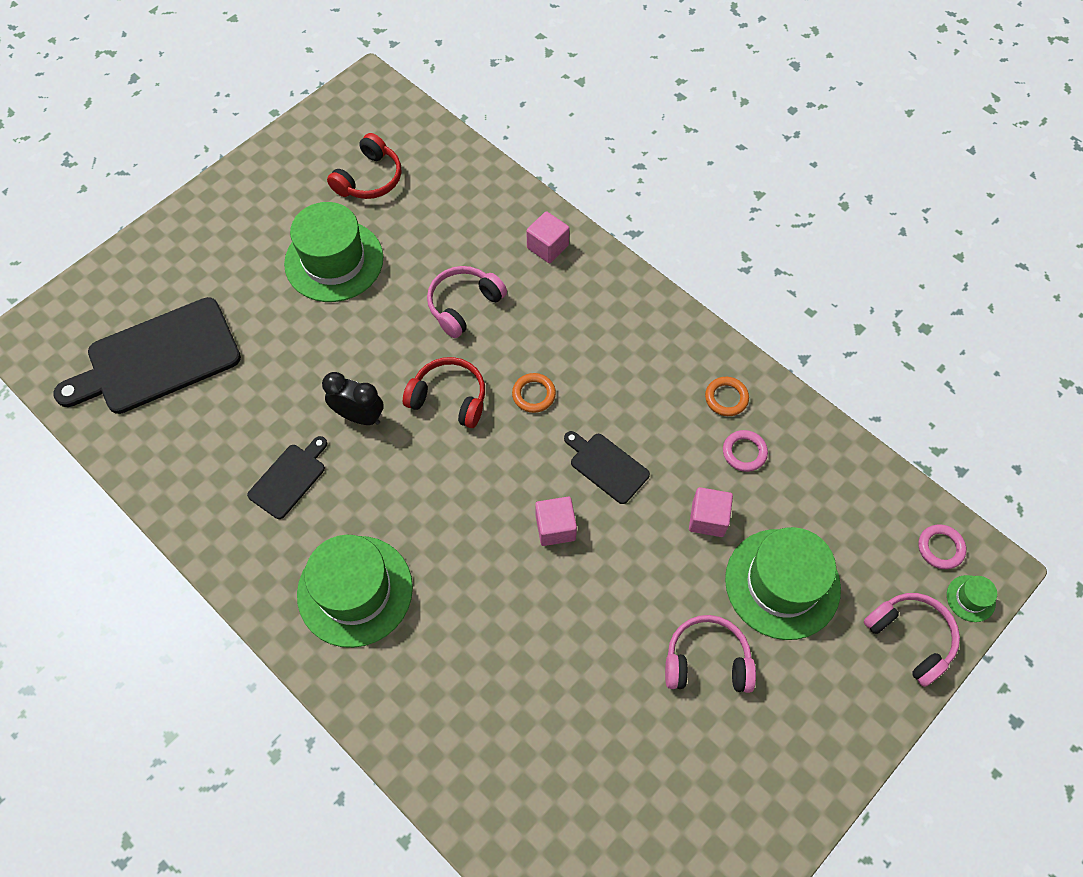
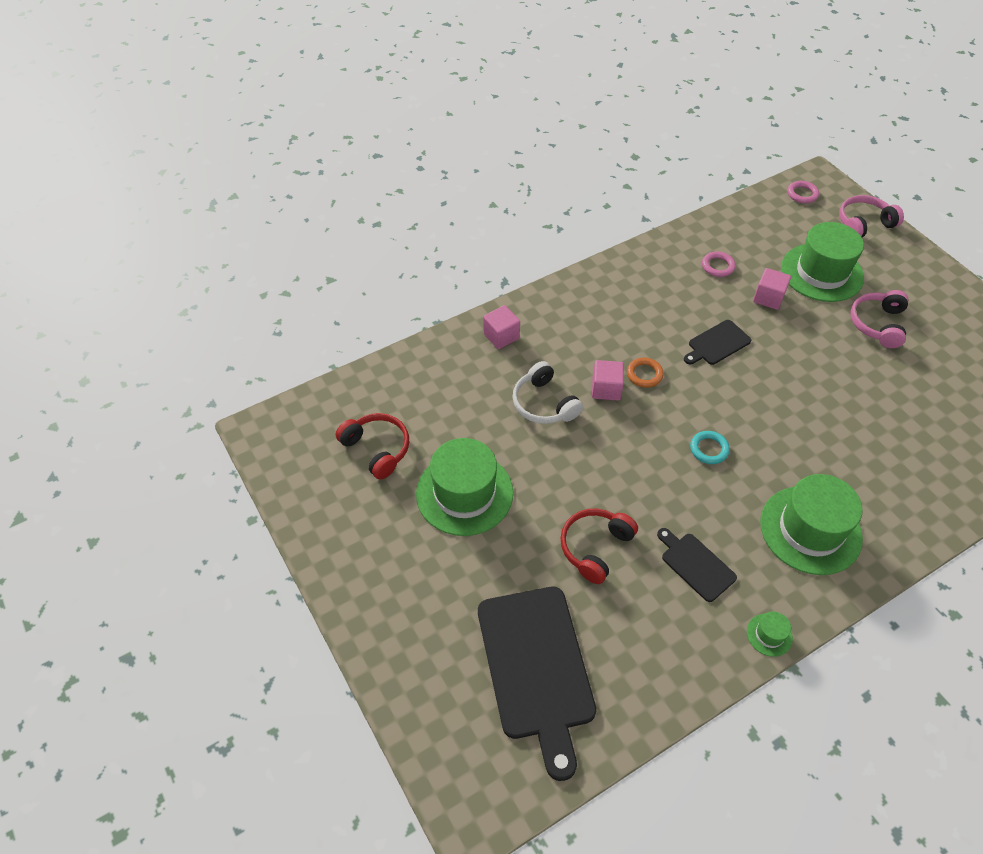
camera: 75 degrees left, 10 degrees down
black clock [322,372,384,425] -> none
red headphones [403,357,485,428] -> red headphones moved to [561,508,638,584]
pink headphones [427,266,507,338] -> white headphones [513,361,583,424]
pink cube [535,497,577,546] -> pink cube moved to [592,360,624,401]
orange ring [705,377,749,416] -> none
green hat [947,575,997,622] -> green hat moved to [747,612,793,657]
none -> turquoise ring [690,431,730,464]

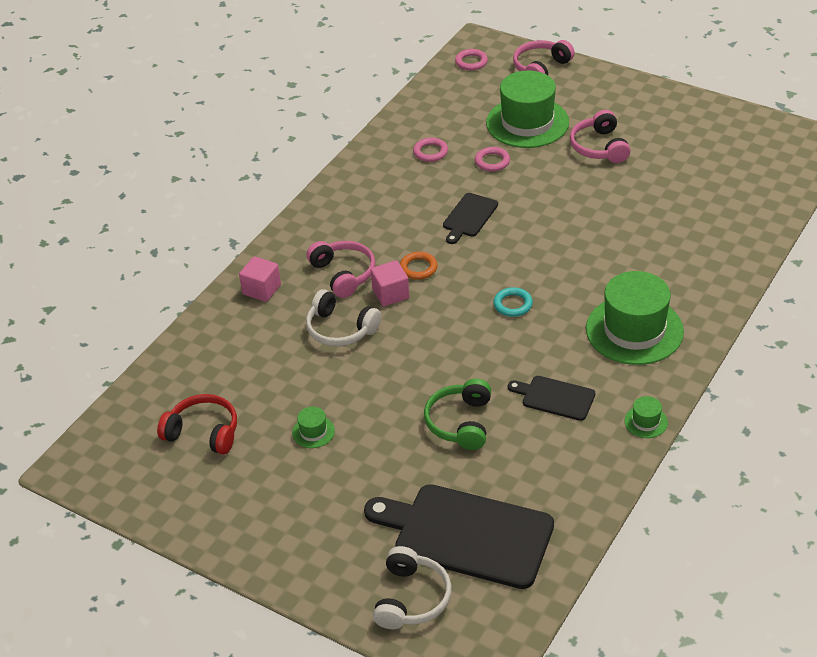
camera: 25 degrees left, 10 degrees down
green hat [416,438,513,536] -> green hat [292,407,335,448], size x0.42
black cutting board [478,587,596,781] -> black cutting board turned 150 degrees clockwise [364,484,554,589]
red headphones [561,508,638,584] -> green headphones [424,378,491,450]
pink cube [753,268,791,310] -> pink ring [475,147,510,171]
none -> pink headphones [307,241,375,298]
none -> white headphones [373,546,452,629]

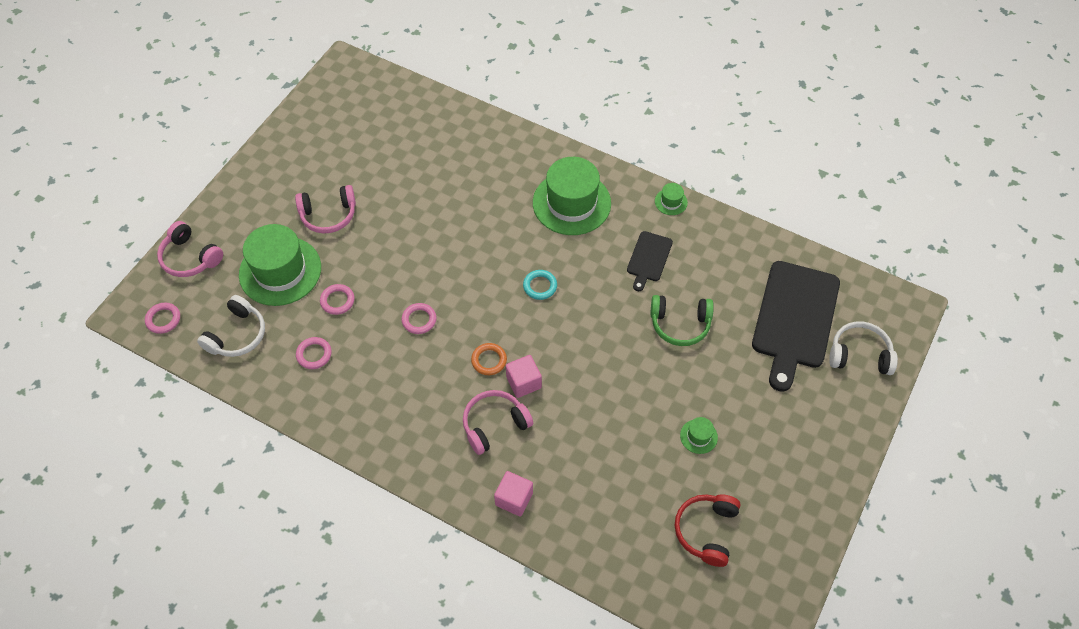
camera: 95 degrees left, 15 degrees up
white headphones [306,289,381,346] -> white headphones moved to [197,295,265,357]
black cutting board [443,193,498,244] -> pink ring [402,303,436,334]

